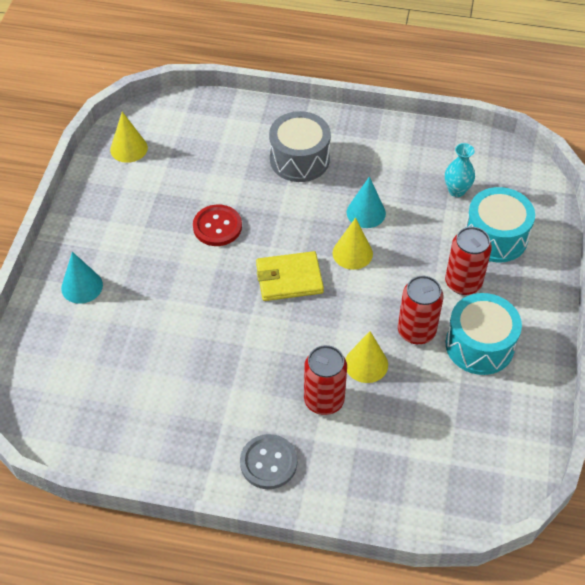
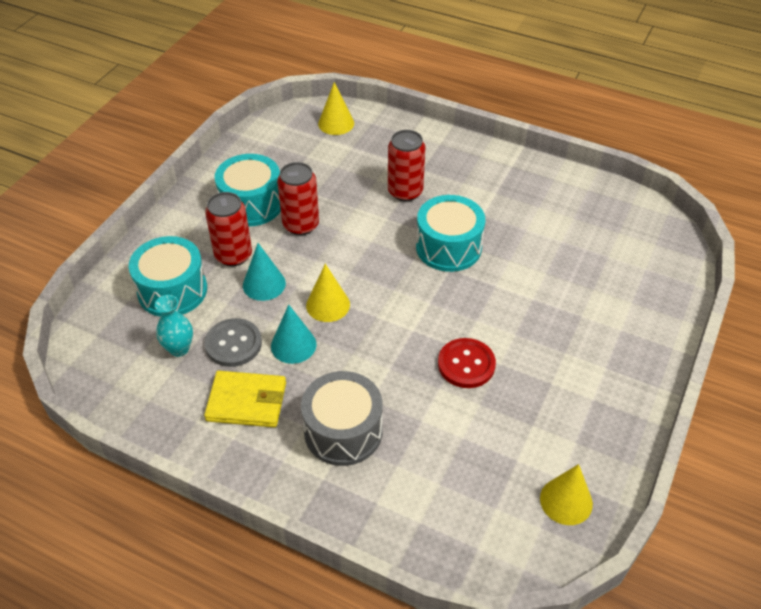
camera: 165 degrees left, 5 degrees down
turquoise cone [61,252,103,304] -> turquoise cone moved to [243,243,286,301]
grey button [240,434,297,489] -> grey button moved to [204,318,262,367]
yellow wallet [256,251,324,301] -> yellow wallet moved to [204,371,286,427]
yellow cone [346,331,388,383] -> yellow cone moved to [318,82,354,135]
none -> turquoise drum [416,195,485,272]

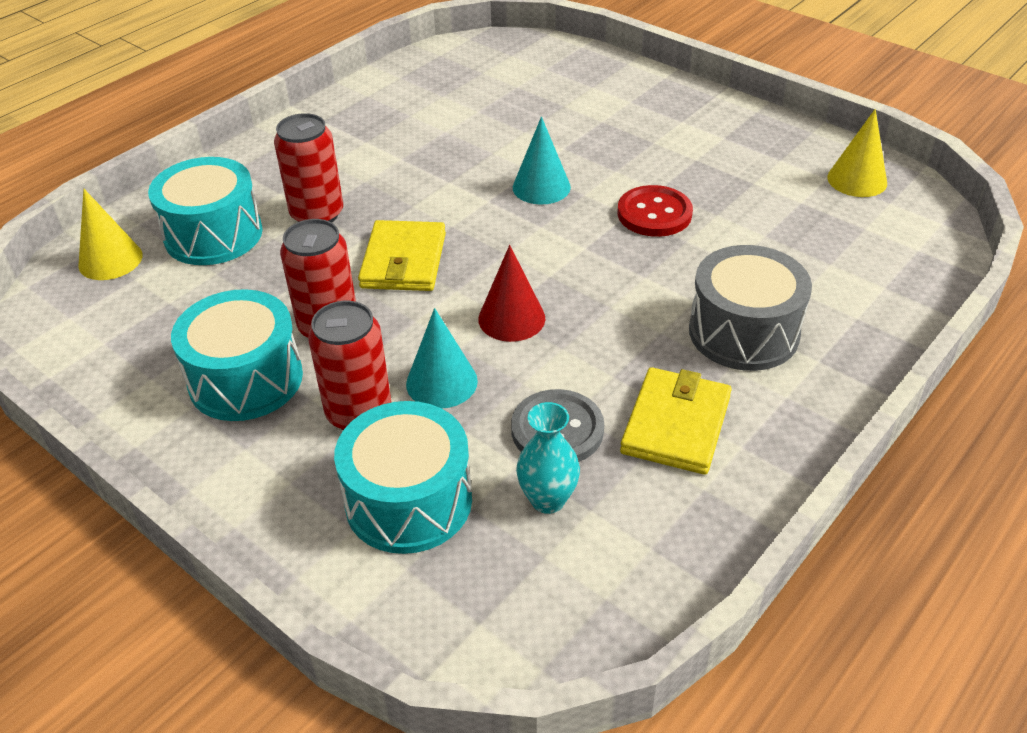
camera: 75 degrees left, 5 degrees down
turquoise cone [271,304,316,364] -> turquoise cone moved to [513,117,571,205]
yellow cone [306,264,350,322] -> red cone [478,245,545,342]
turquoise drum [416,195,485,272] -> turquoise drum moved to [148,157,263,265]
none -> yellow wallet [358,220,446,291]

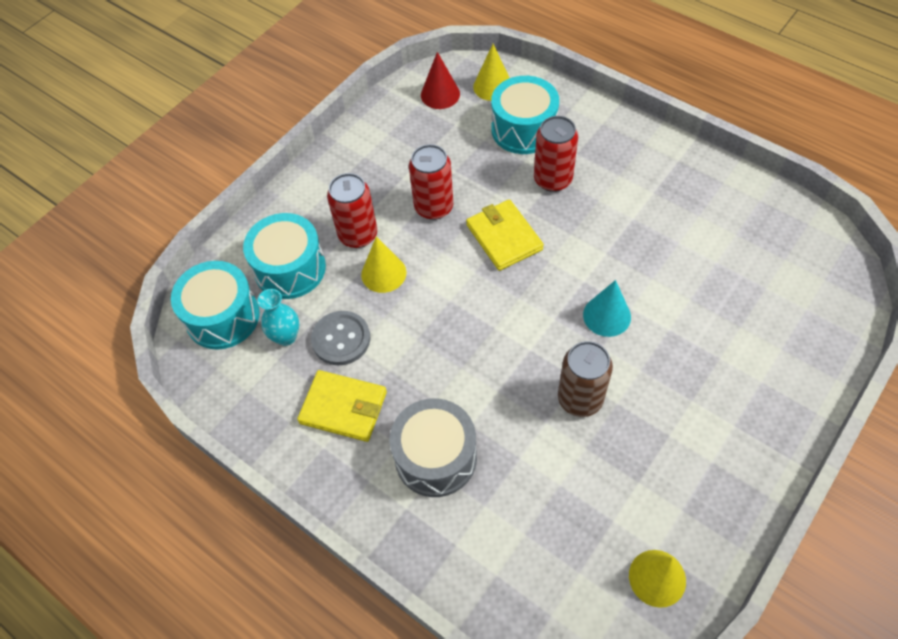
camera: 90 degrees right, 15 degrees up
turquoise drum [171,289,303,421] -> turquoise drum moved to [171,261,260,350]
yellow wallet [358,220,446,291] -> yellow wallet turned 60 degrees clockwise [466,199,544,271]
turquoise cone [406,308,478,408] -> yellow cone [361,236,406,293]
red cone [478,245,545,342] -> red cone moved to [421,52,460,109]
red button [618,185,693,237] -> brown can [558,341,613,417]

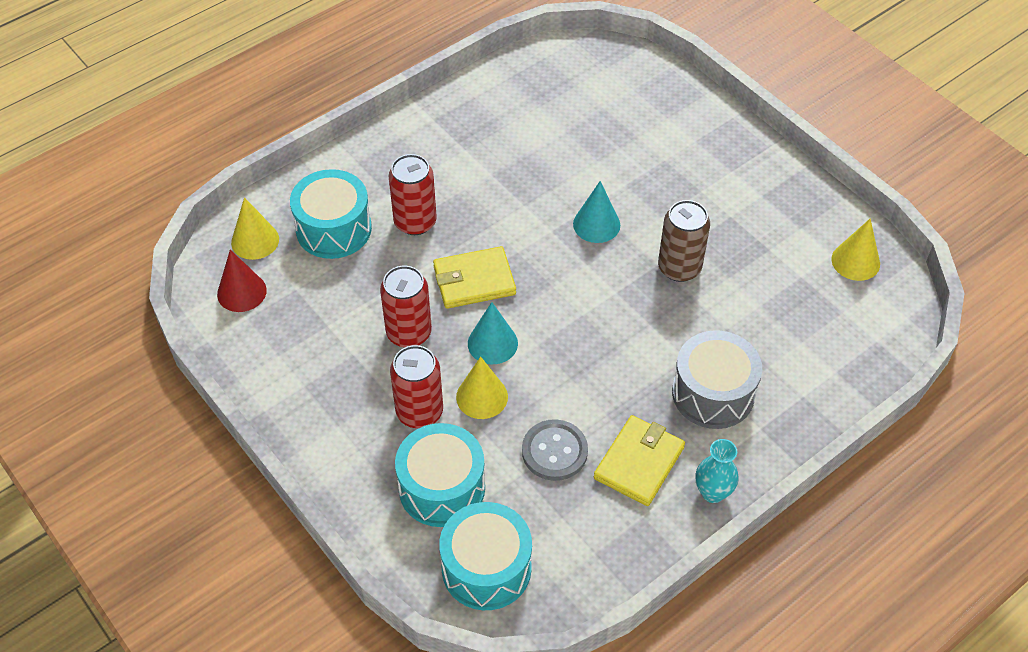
camera: 80 degrees left, 5 degrees down
turquoise vase [257,289,299,346] -> turquoise vase moved to [696,439,739,503]
none -> turquoise cone [468,302,518,364]

